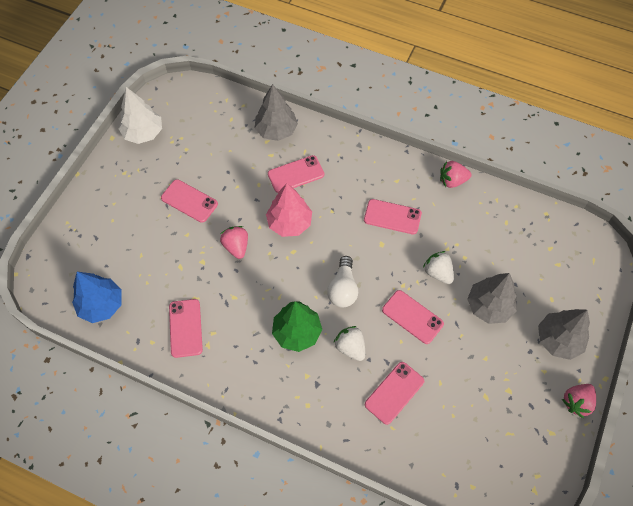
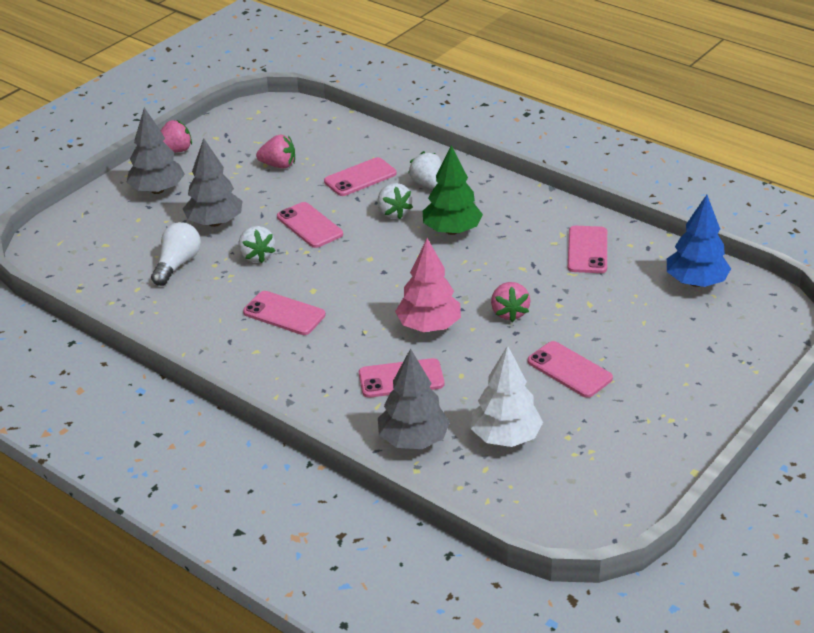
camera: 165 degrees left, 25 degrees down
white tree [119,87,162,144] -> white tree moved to [471,346,543,447]
white light bulb [327,256,358,308] -> white light bulb moved to [151,222,201,286]
pink strawberry [440,161,471,188] -> pink strawberry moved to [256,134,295,169]
none -> white strawberry [408,151,442,189]

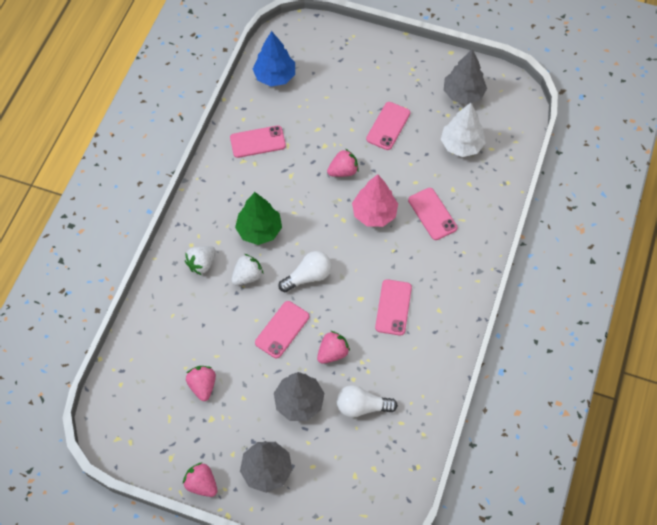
camera: 110 degrees left, 25 degrees up
white strawberry [239,226,275,263] -> pink strawberry [317,331,350,364]
pink phone [324,157,397,196] -> none
grey tree [378,348,450,449] -> grey tree moved to [444,49,487,105]
none -> white light bulb [278,251,332,292]

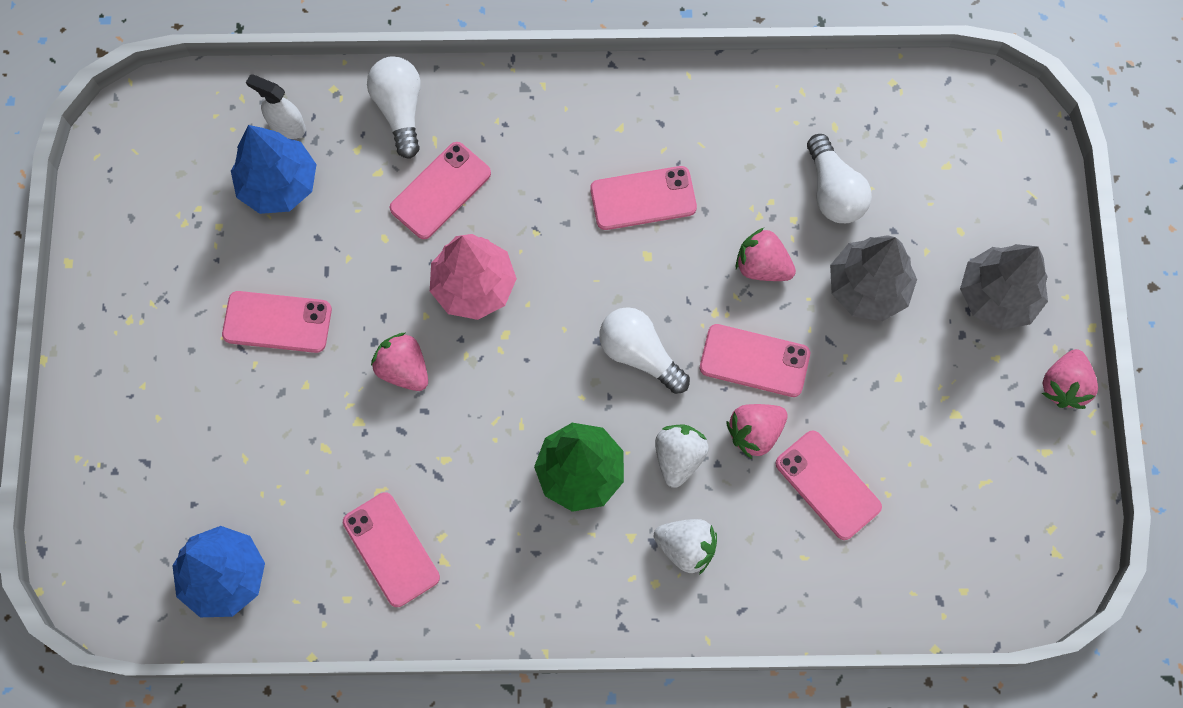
camera: 110 degrees left, 10 degrees up
pink strawberry [186,366,216,401] -> pink strawberry moved to [726,404,788,459]
white strawberry [231,254,264,286] -> white strawberry turned 75 degrees clockwise [655,425,709,488]
white tree [441,103,486,157] -> blue tree [231,125,317,214]
grey tree [444,49,487,105] -> none
none -> white spray bottle [246,74,306,139]
none -> white light bulb [367,56,421,159]
none -> pink phone [775,430,882,540]

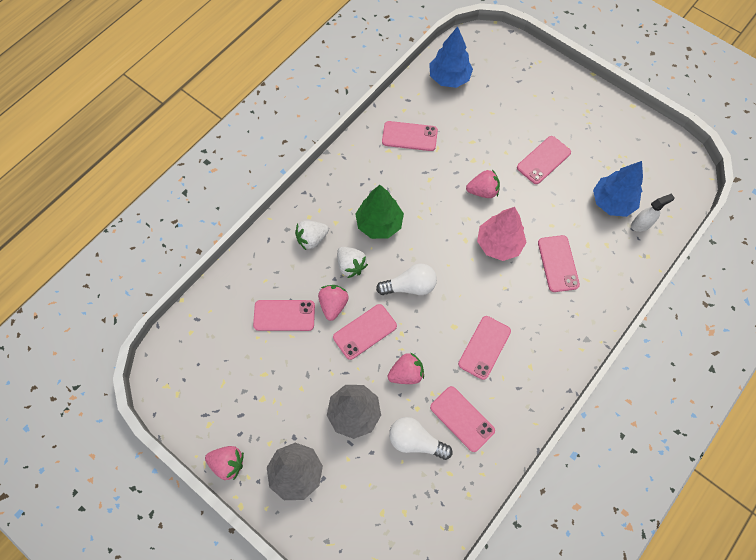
camera: 130 degrees right, 5 degrees down
white light bulb [367,56,421,159] -> none
pink strawberry [1042,349,1098,409] -> pink strawberry turned 135 degrees clockwise [205,446,244,480]
none -> pink phone [430,386,495,452]

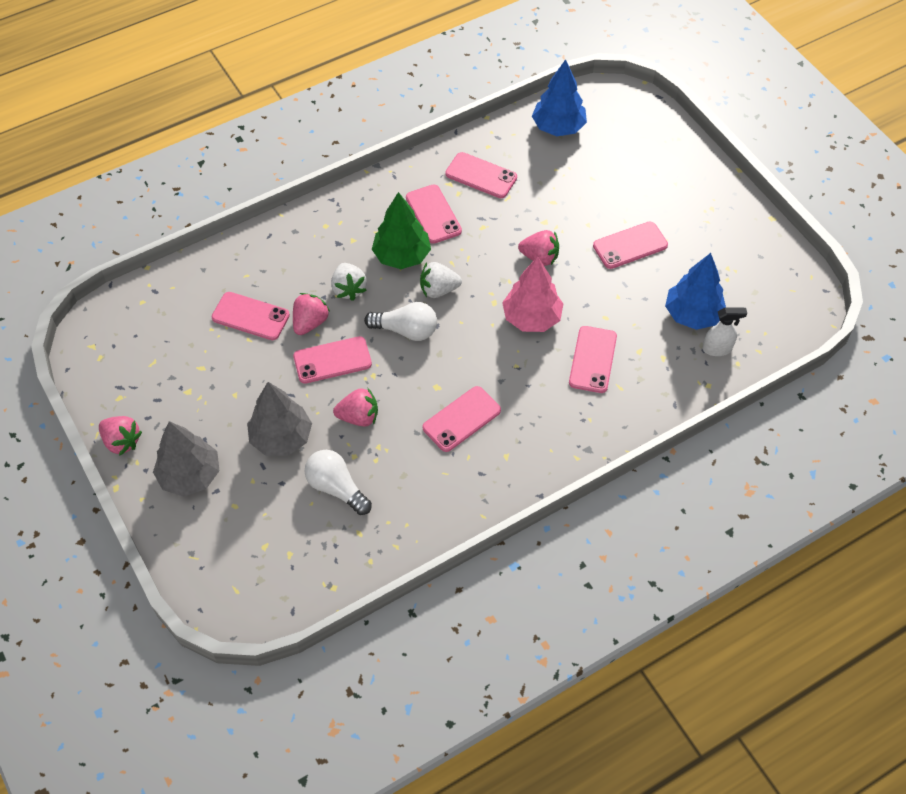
camera: 20 degrees right, 10 degrees down
white strawberry [295,220,329,250] -> white strawberry moved to [420,262,462,298]
pink phone [430,386,495,452] -> pink phone moved to [406,184,462,244]

